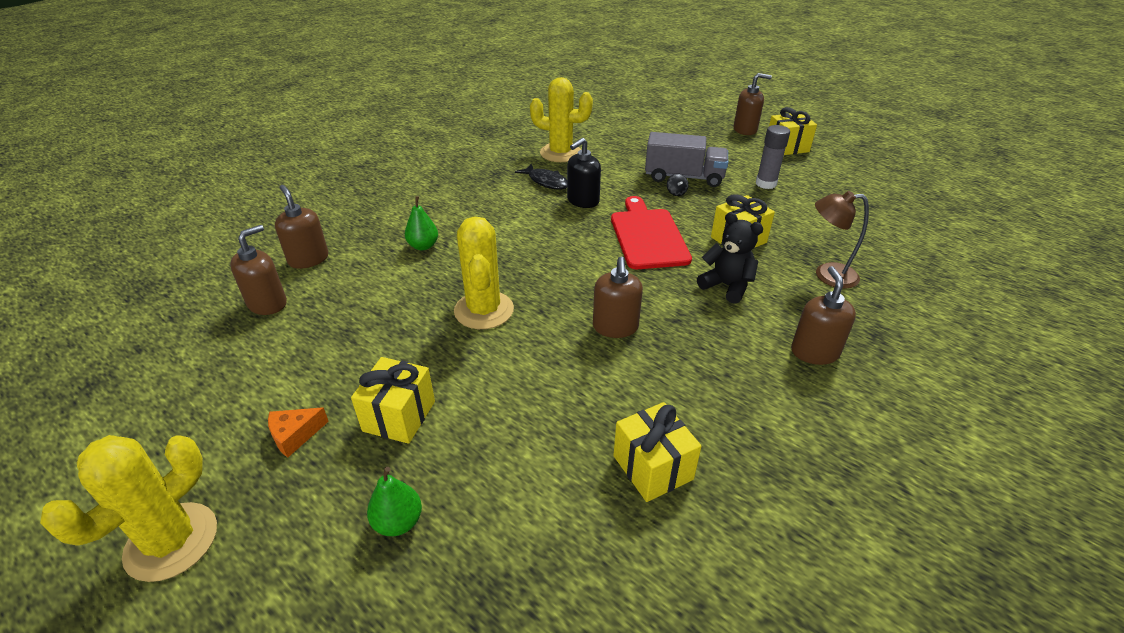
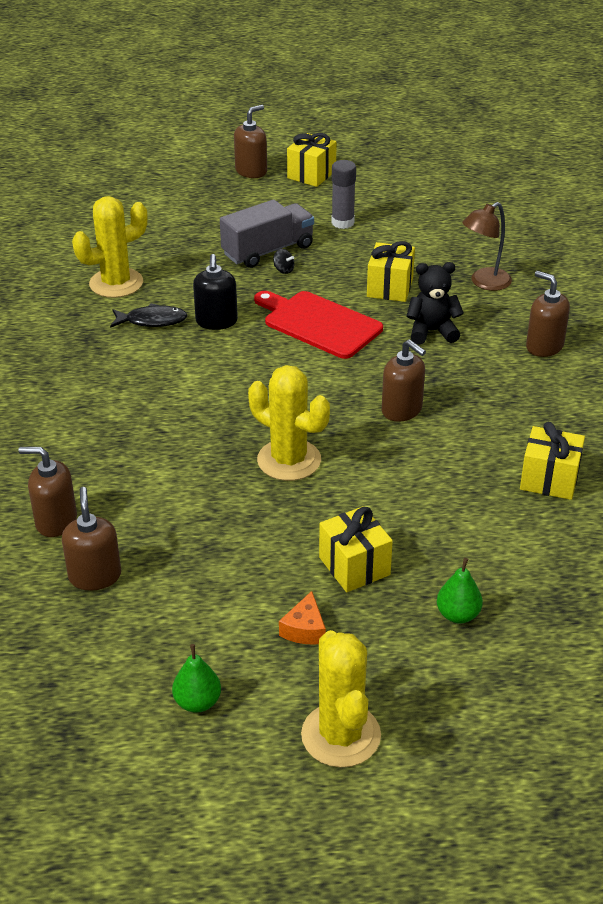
camera: 45 degrees left, 0 degrees up
green pear [405,196,438,250] -> green pear moved to [172,644,221,713]

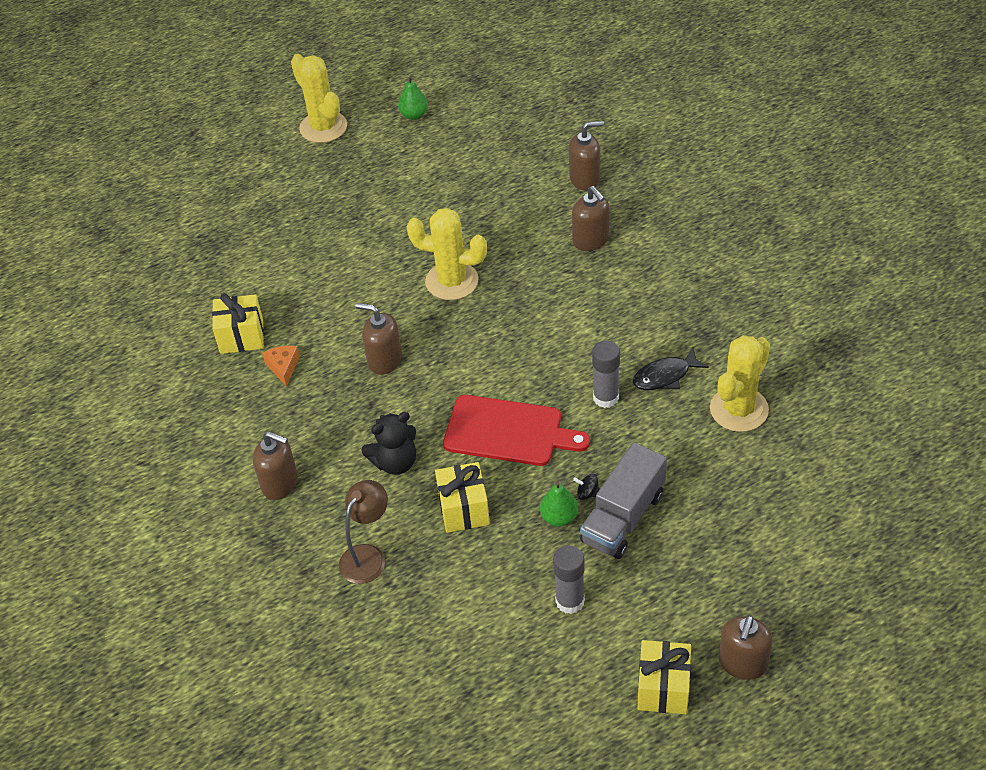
camera: 160 degrees right, 10 degrees up
brown soap dispenser [62,487,121,591] -> brown soap dispenser moved to [572,186,609,251]
black soap dispenser [193,254,238,330] -> grey glue stick [592,341,620,408]
orange cheese [279,591,326,644] -> orange cheese moved to [262,346,300,387]
yellow gift [319,506,393,592] -> none
green pear [437,558,483,624] -> green pear moved to [540,481,578,527]

